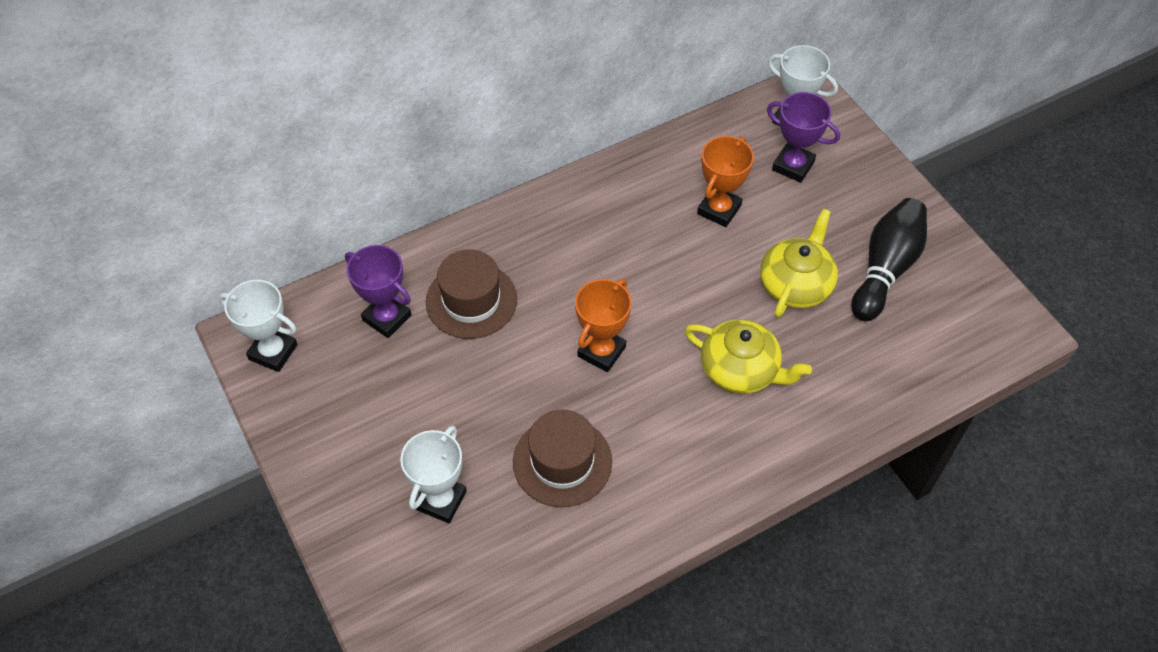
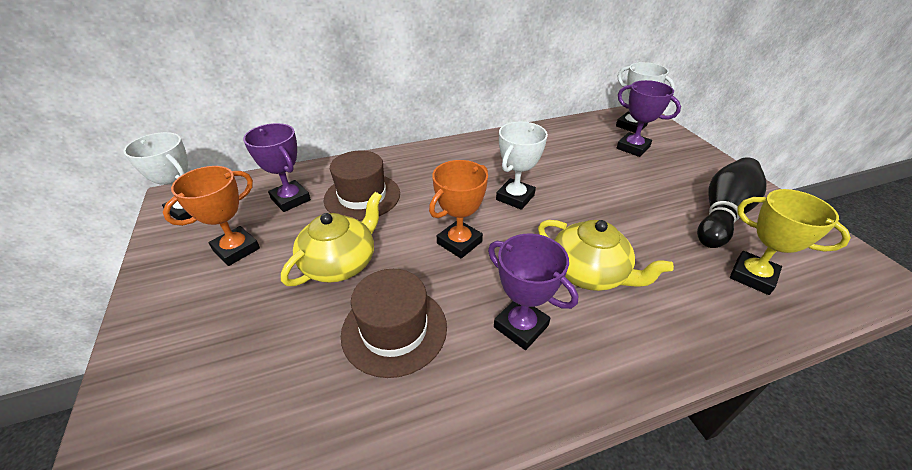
camera: 10 degrees right, 15 degrees down
white trophy [400,426,467,523] -> white trophy moved to [496,122,548,210]
orange trophy [697,136,754,227] -> orange trophy moved to [163,166,260,266]
yellow teapot [760,209,838,318] -> yellow teapot moved to [281,192,382,286]
none -> purple trophy [488,234,578,350]
none -> yellow trophy [730,189,851,295]

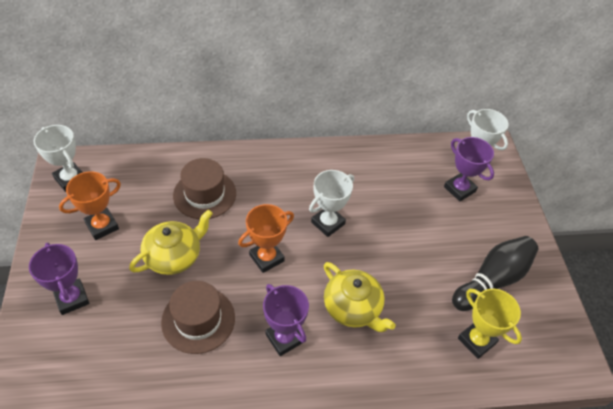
camera: 10 degrees right, 10 degrees up
purple trophy [243,123,311,212] -> purple trophy moved to [29,243,89,315]

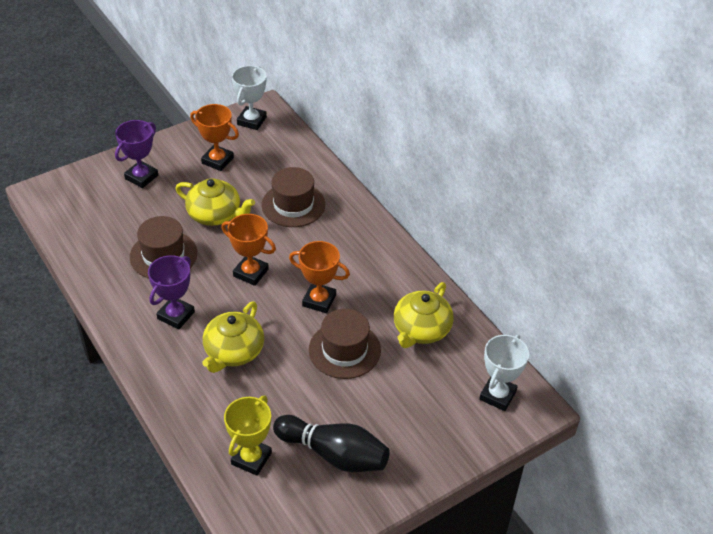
camera: 65 degrees right, 5 degrees down
white trophy [309,170,354,237] -> orange trophy [289,241,350,313]
purple trophy [444,137,494,201] -> none
none -> brown hat [309,309,381,379]
none -> yellow teapot [394,282,454,348]

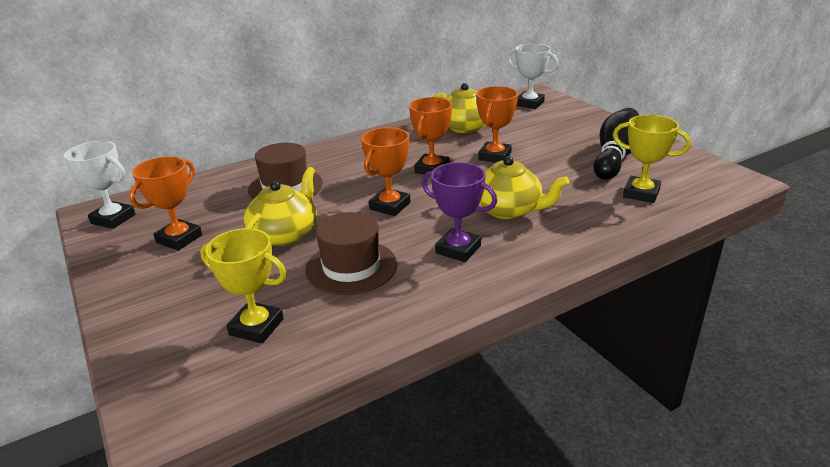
camera: 85 degrees left, 15 degrees down
purple trophy [115,120,158,188] -> none
brown hat [309,309,381,379] -> orange trophy [476,86,518,163]
none -> yellow trophy [200,228,287,344]

